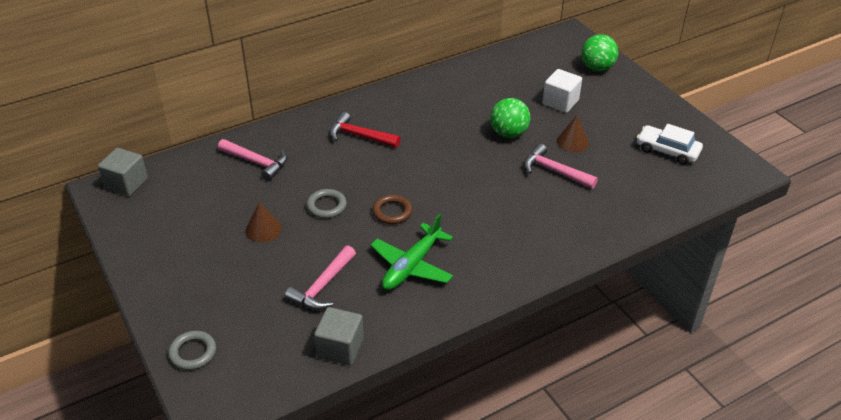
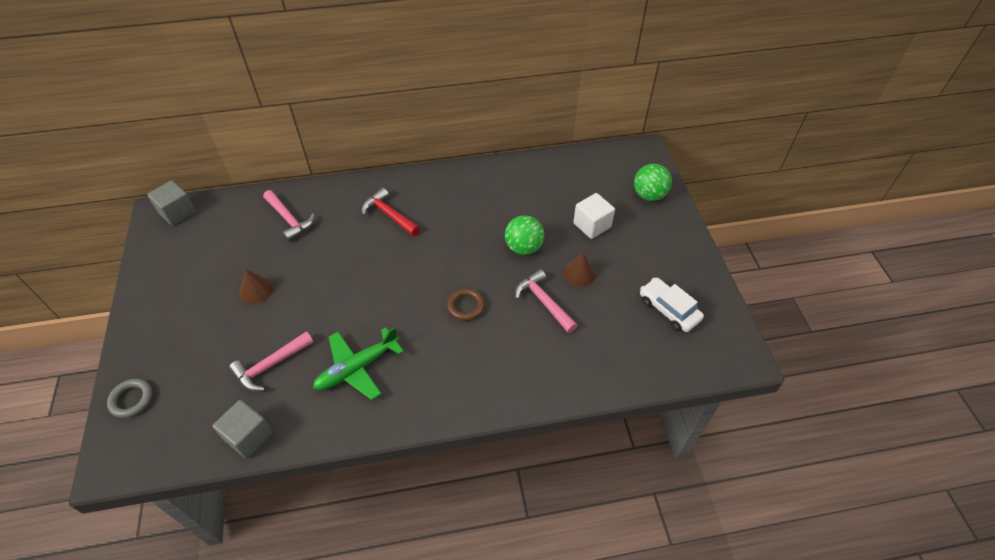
camera: 20 degrees right, 10 degrees up
grey ring [307,189,347,218] -> none
brown ring [372,194,413,224] -> brown ring moved to [447,288,485,321]

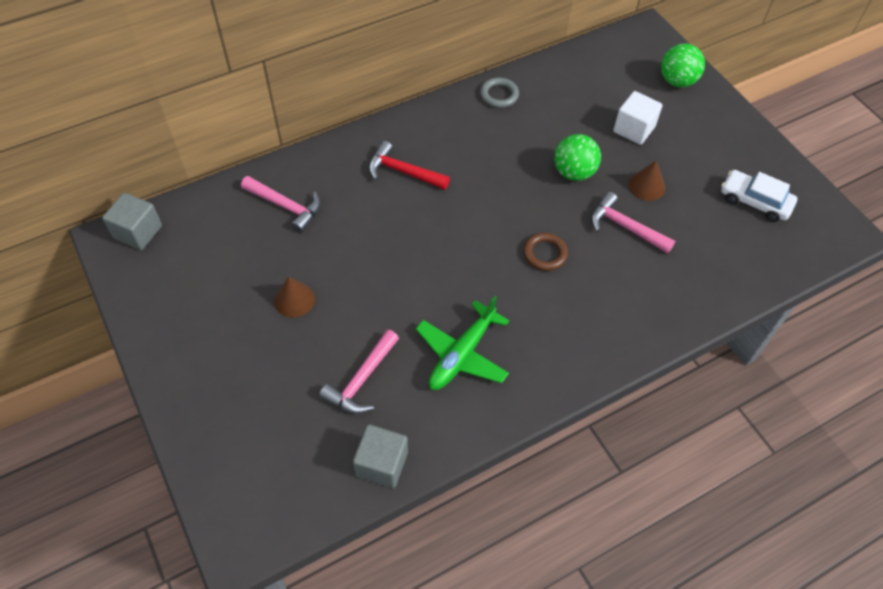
camera: 20 degrees left, 5 degrees up
grey ring [107,379,152,418] -> grey ring moved to [480,78,519,108]

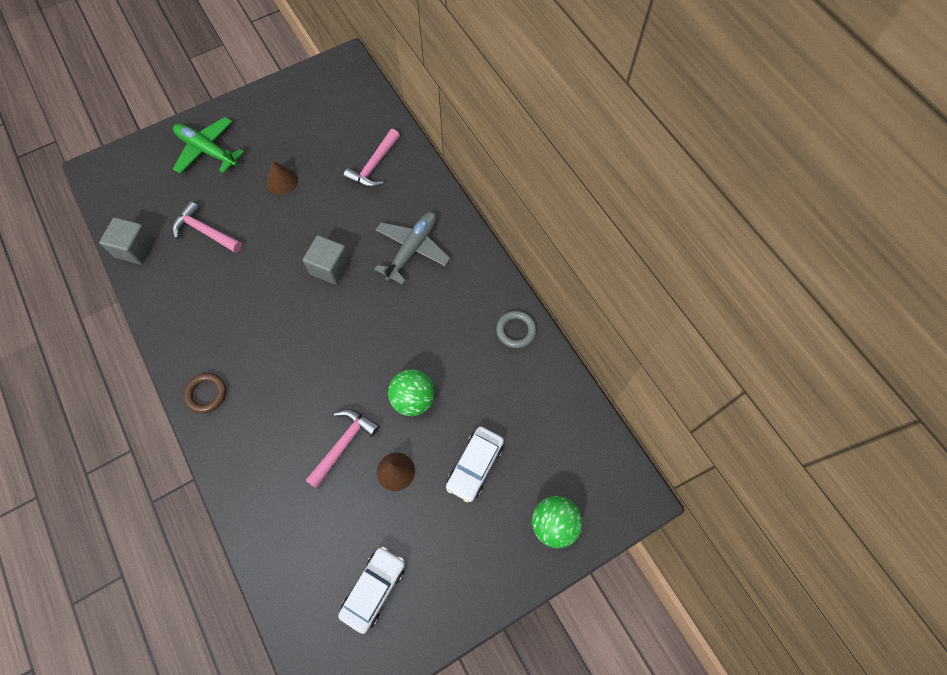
camera: 90 degrees right, 10 degrees up
grey cube [102,193,162,250] -> grey cube moved to [303,235,350,285]
red hammer [369,141,450,190] -> grey plane [374,212,450,285]
green plane [416,296,509,390] -> green plane moved to [173,117,244,174]
brown ring [523,233,568,271] -> brown ring moved to [183,373,226,413]
white cube [613,91,663,145] -> white car [446,426,504,503]

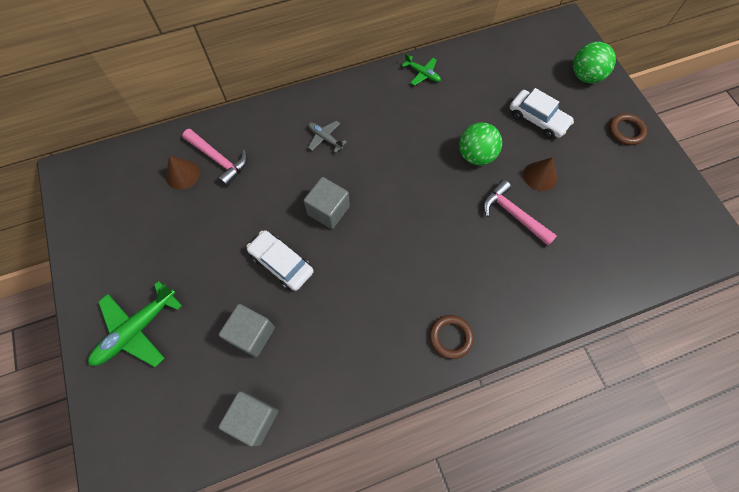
camera: 80 degrees left, 0 degrees up
pink hammer [172,201,242,253] -> grey cube [219,304,275,357]
brown cone [266,161,298,195] -> brown cone moved to [166,156,200,190]
white car [338,547,405,634] -> white car moved to [247,230,314,291]
grey plane [374,212,450,285] -> grey plane [308,121,347,153], size x0.54
grey ring [496,311,536,348] -> green plane [402,54,441,86]
none -> brown ring [609,113,647,145]

